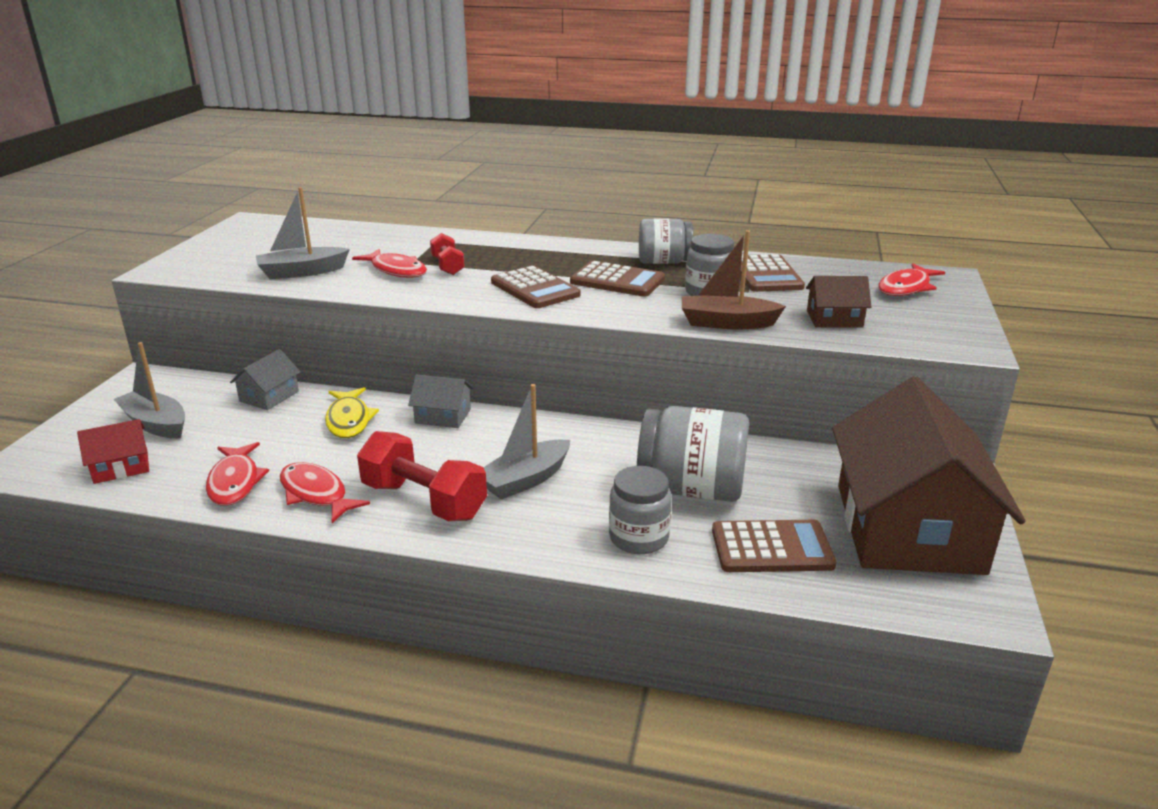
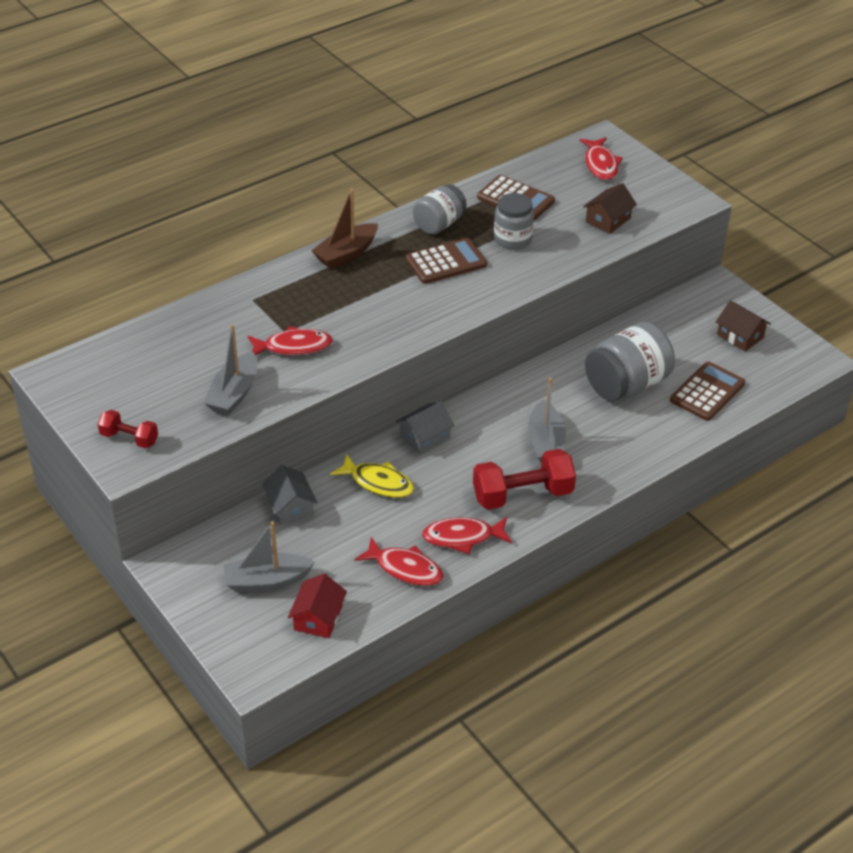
camera: 50 degrees left, 15 degrees up
red dumbbell [430,233,465,275] -> red dumbbell moved to [98,410,158,448]
brown calculator [491,266,580,308] -> none
grey jar [609,466,672,554] -> none
brown boat [682,230,786,329] -> brown boat moved to [311,189,378,269]
brown house [832,377,1025,575] -> brown house [716,301,771,352], size x0.41

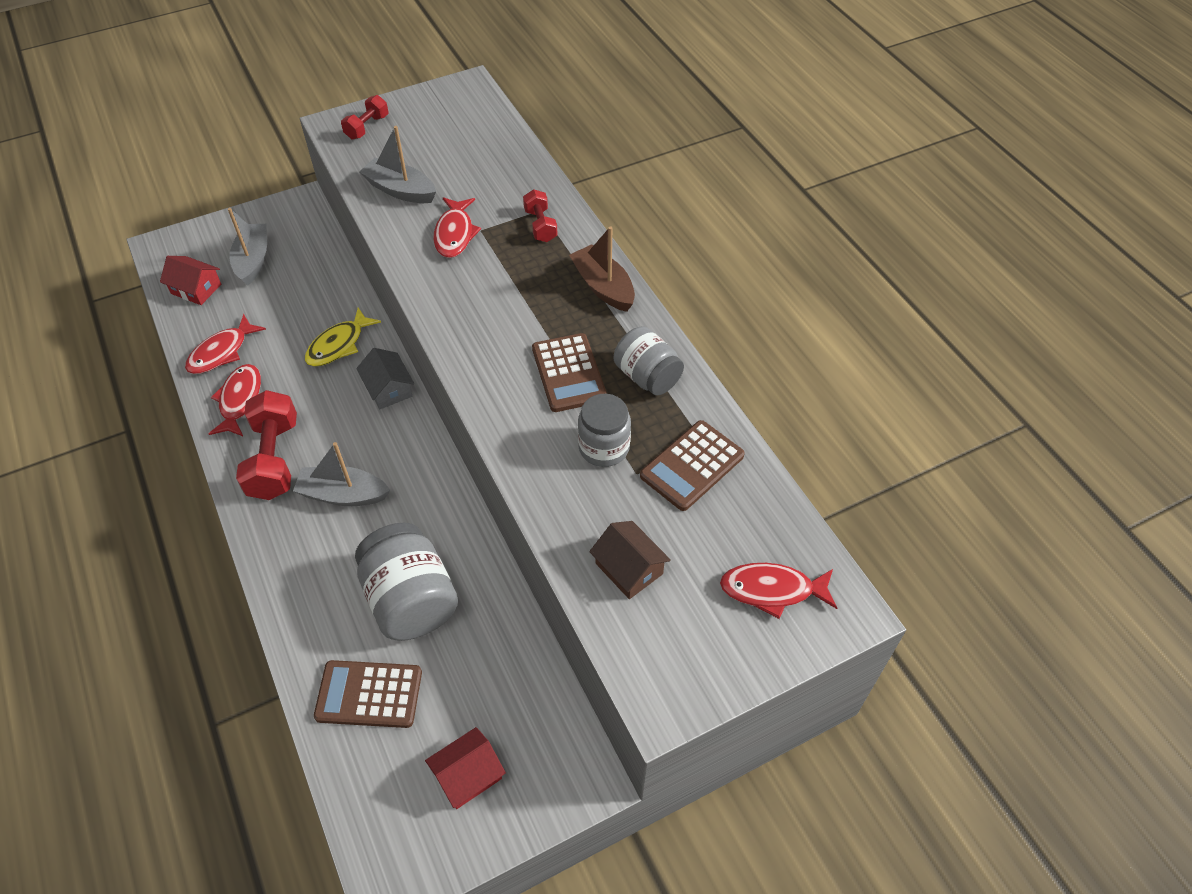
camera: 100 degrees right, 10 degrees up
grey house [262,465,317,525] -> none
brown calculator [670,362,745,421] -> brown calculator turned 135 degrees clockwise [314,660,422,728]
brown house [716,301,771,352] -> red house [425,727,506,809]
none -> red dumbbell [523,189,558,242]

